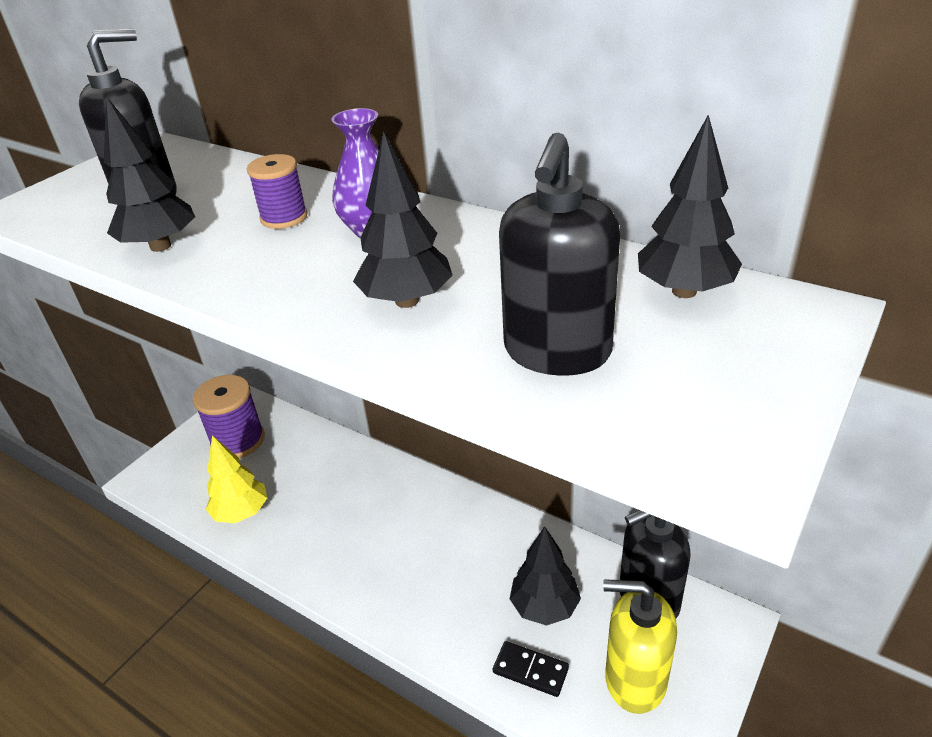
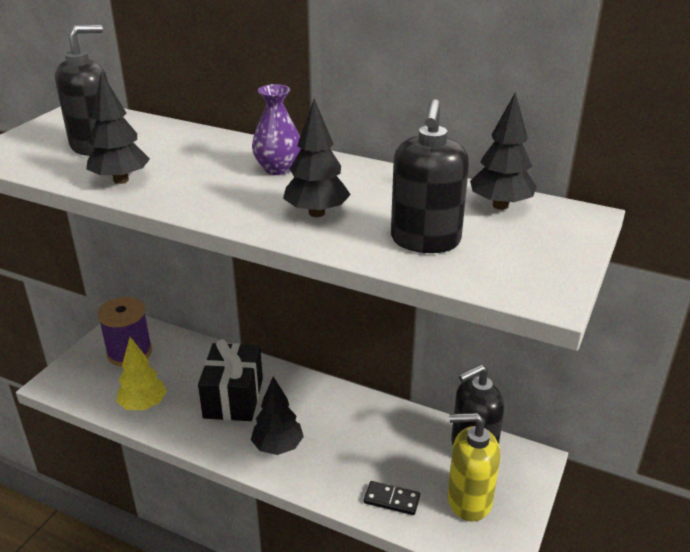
camera: 10 degrees left, 5 degrees down
purple spool [247,154,307,229] -> none
black tree [510,526,581,626] -> black tree moved to [251,376,304,455]
none -> black gift [198,339,263,421]

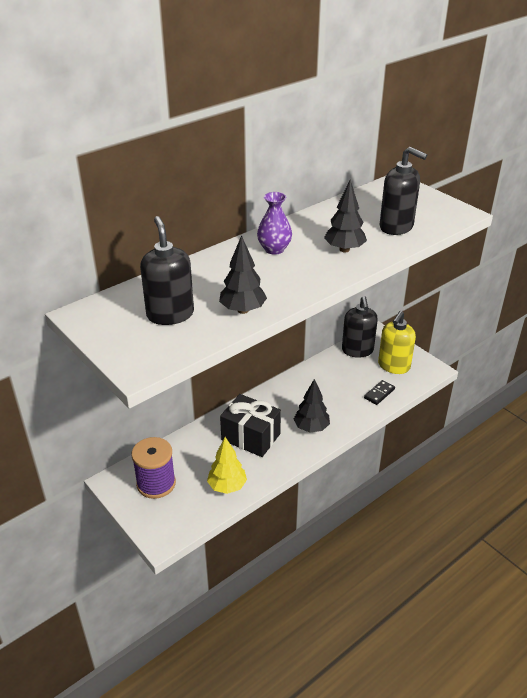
camera: 65 degrees left, 5 degrees up
black tree [470,92,537,210] -> none

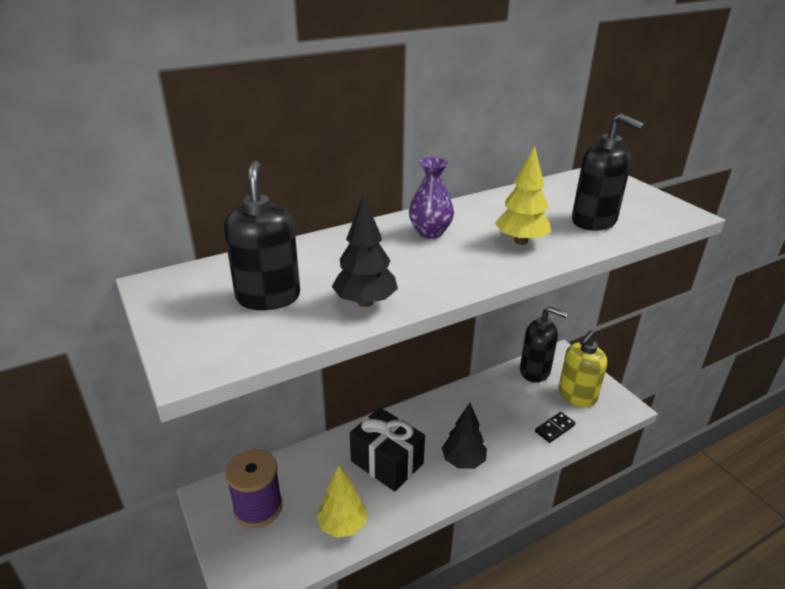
camera: 10 degrees right, 5 degrees down
black tree [324,180,367,252] -> yellow tree [495,146,551,245]
black soap dispenser [342,296,378,358] -> black soap dispenser turned 75 degrees counterclockwise [520,306,568,383]

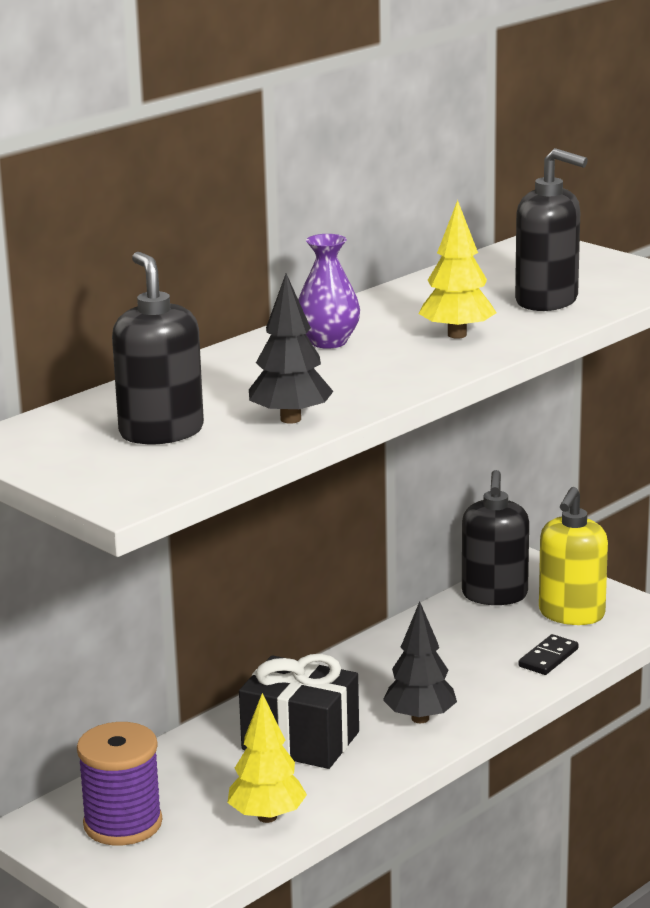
camera: 15 degrees left, 10 degrees down
black soap dispenser [520,306,568,383] -> black soap dispenser turned 90 degrees clockwise [462,470,529,605]

